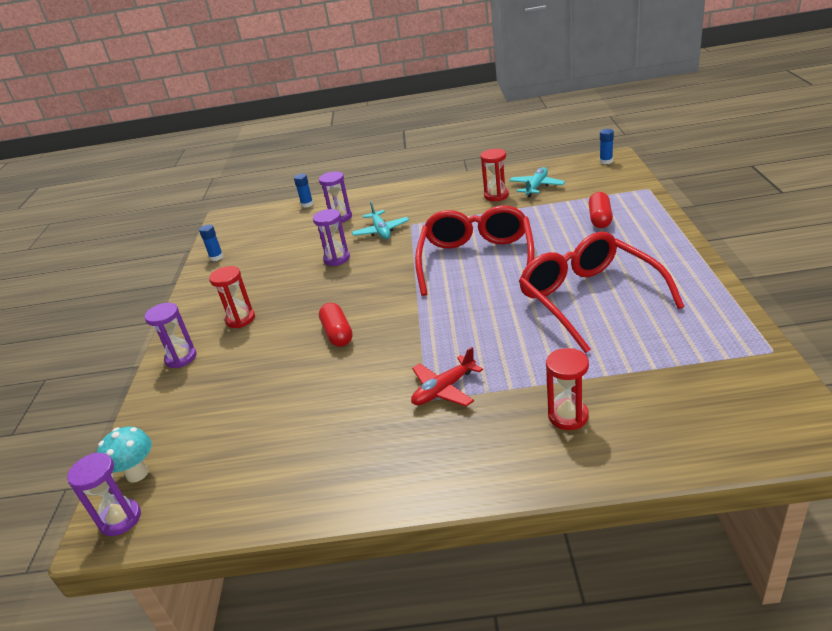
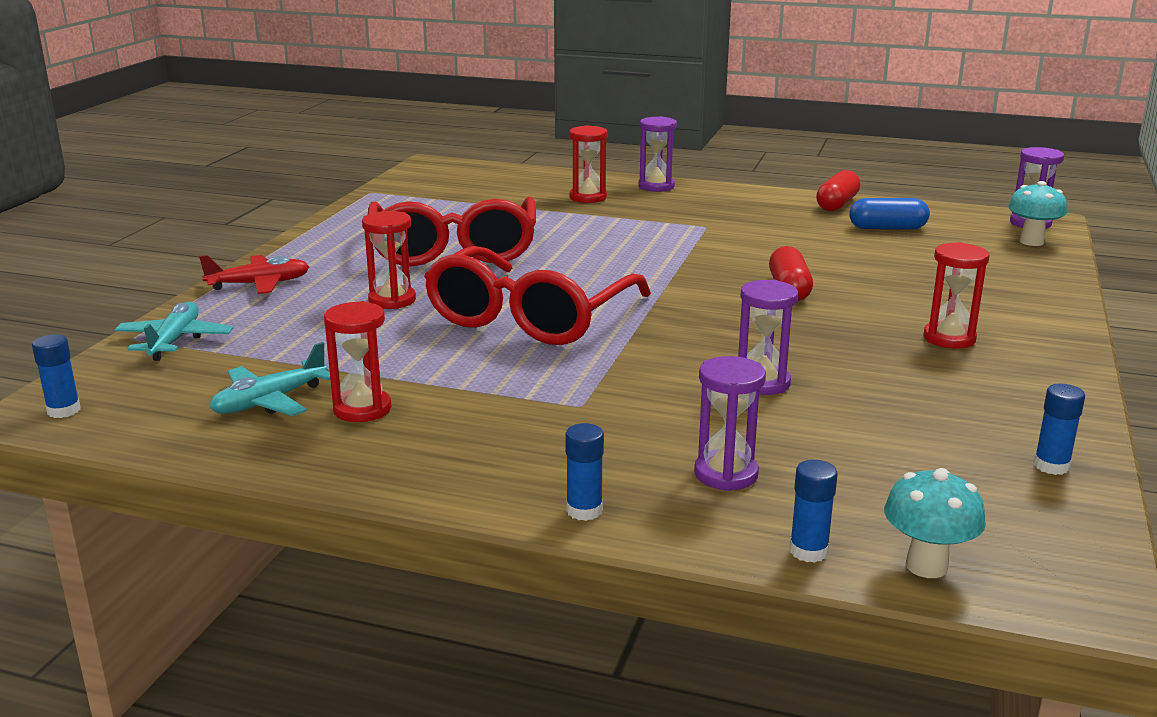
camera: 165 degrees left, 10 degrees down
purple hourglass [144,303,196,368] -> purple hourglass moved to [638,116,677,192]
turquoise plane [352,201,409,239] -> turquoise plane moved to [114,302,233,361]
red plane [411,347,483,407] -> red plane moved to [199,255,309,294]
red capsule [589,192,613,228] -> red capsule moved to [816,170,860,211]
none -> red hourglass [362,211,416,309]
none -> blue glue stick [565,423,604,521]
none -> blue capsule [849,198,930,229]
none -> turquoise mushroom [884,468,986,578]

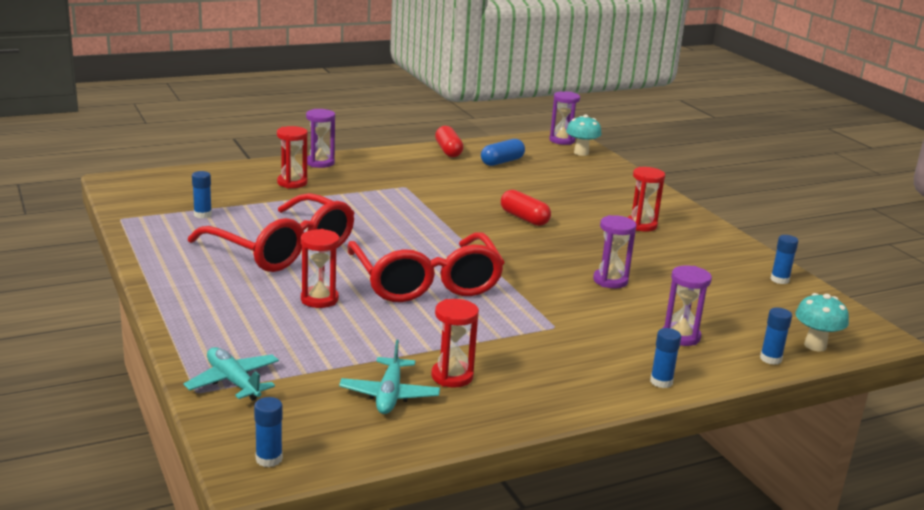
camera: 45 degrees left, 0 degrees up
red plane [199,255,309,294] -> none
none -> blue glue stick [192,171,212,218]

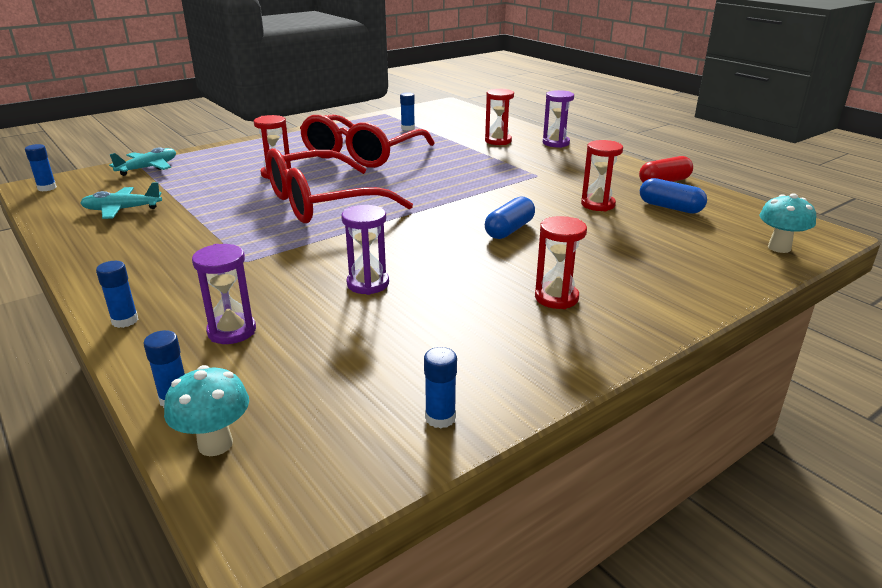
camera: 80 degrees right, 5 degrees up
red hourglass [431,299,479,388] -> red hourglass moved to [581,140,623,211]
red capsule [501,190,551,226] -> blue capsule [485,196,535,239]
purple hourglass [549,91,580,145] -> none

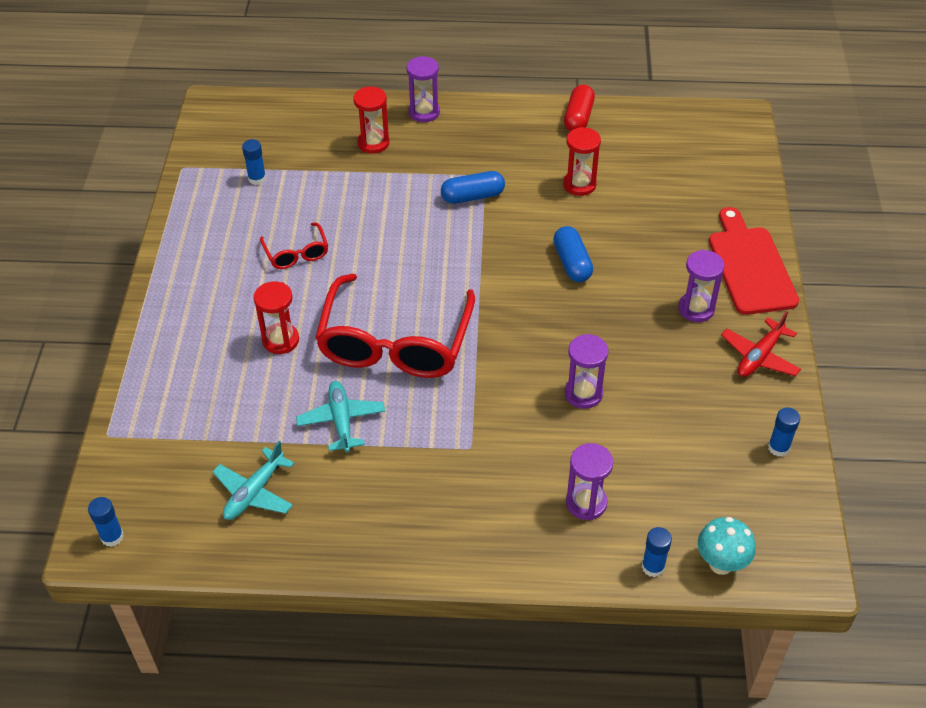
camera: 50 degrees left, 20 degrees up
blue glue stick [96,261,139,328] -> none
turquoise plane [109,147,176,176] -> turquoise plane moved to [296,381,385,452]
red glasses [300,114,435,168] -> red glasses [260,223,328,269], size x0.45
red hourglass [535,216,587,309] -> purple hourglass [678,250,725,322]
blue capsule [640,178,707,214] -> blue capsule moved to [441,171,505,204]
turquoise mushroom [760,193,816,253] -> none
none -> red cutting board [709,207,799,315]
none -> red plane [721,311,801,377]

